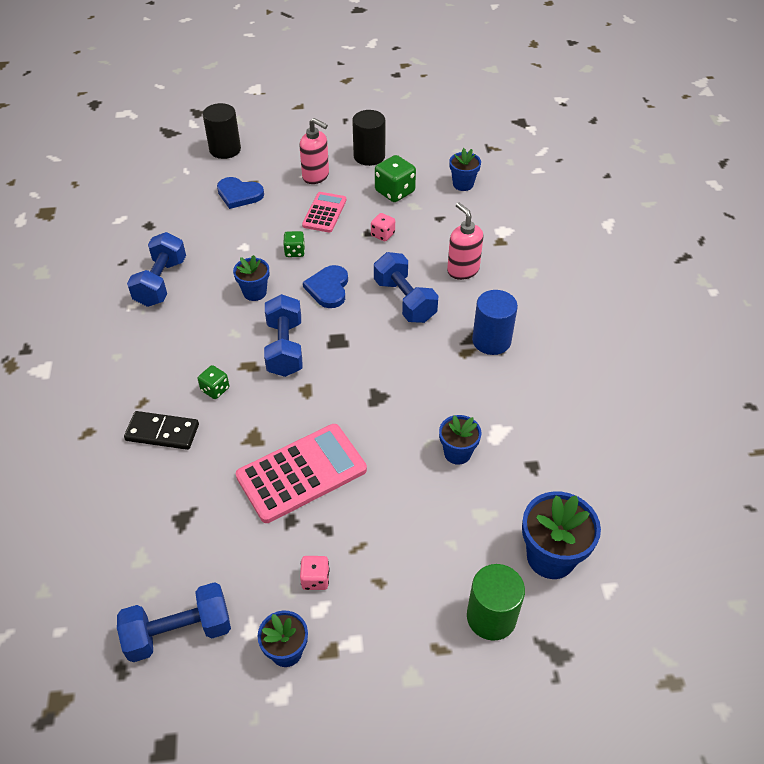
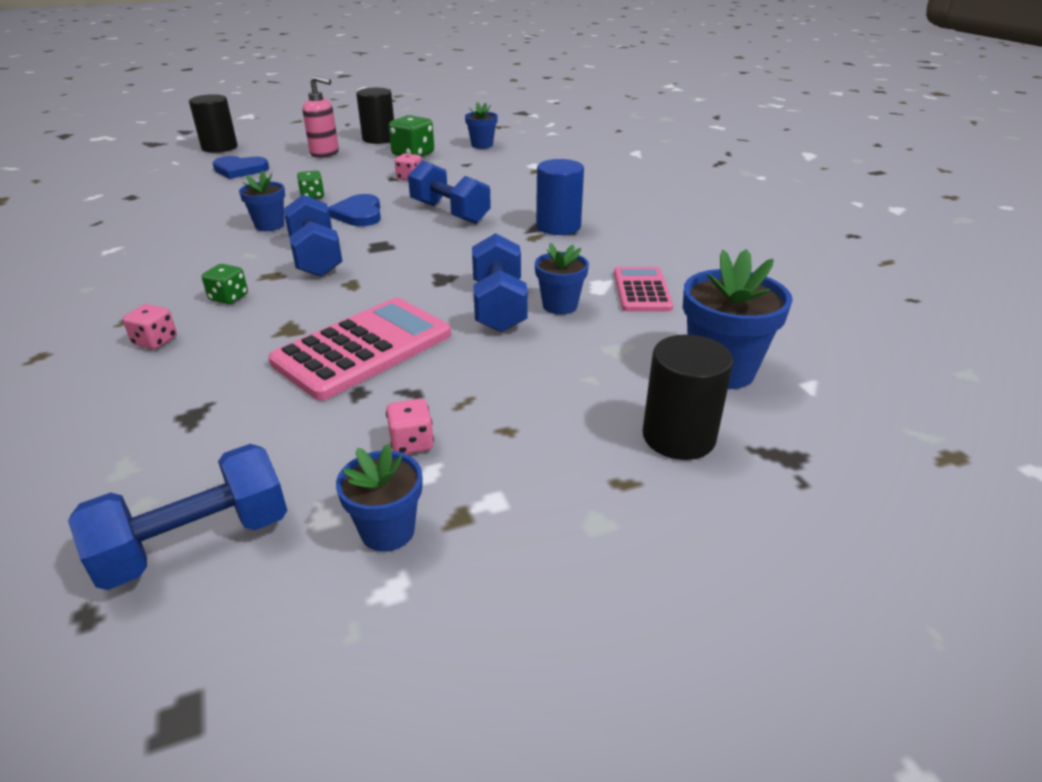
camera: 15 degrees left, 15 degrees down
black domino [124,411,199,450] -> pink dice [123,304,177,349]
blue dumbbell [127,232,186,307] -> blue dumbbell moved to [472,233,528,333]
pink calculator [302,192,347,233] -> pink calculator moved to [614,267,673,311]
pink soap dispenser [447,202,483,280] -> none
green cylinder [467,564,525,641] -> black cylinder [643,334,733,460]

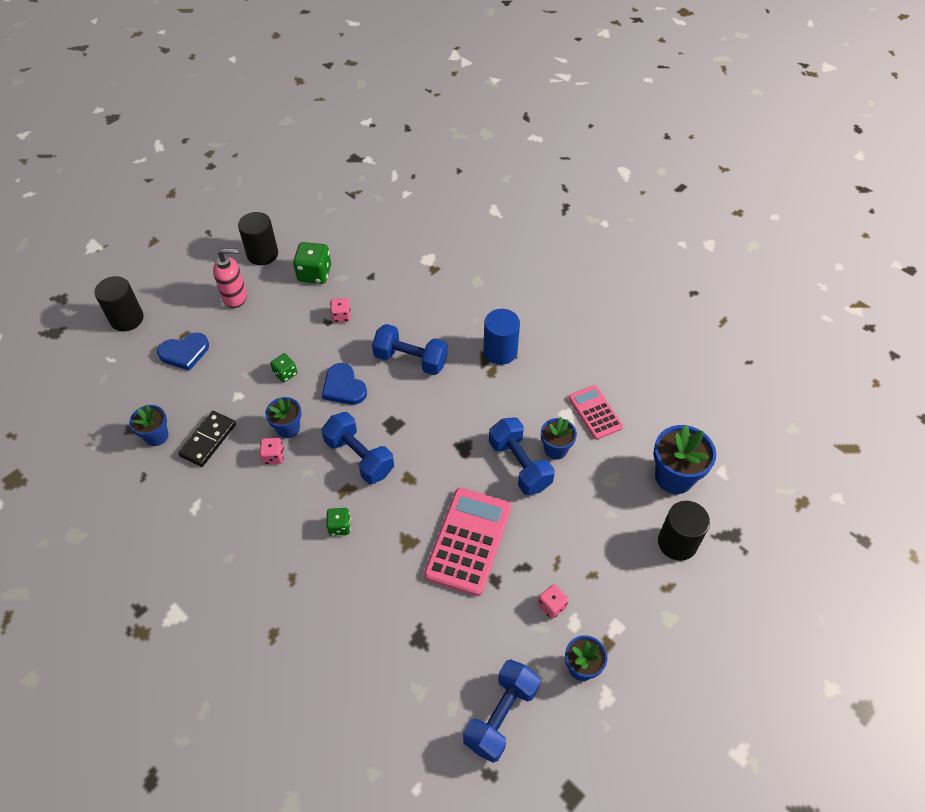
camera: 25 degrees left, 20 degrees up
pink dice [123,304,177,349] -> pink dice moved to [260,438,284,464]
blue flower pot [465,102,498,149] -> blue flower pot moved to [129,405,169,446]
none -> black domino [178,411,236,467]

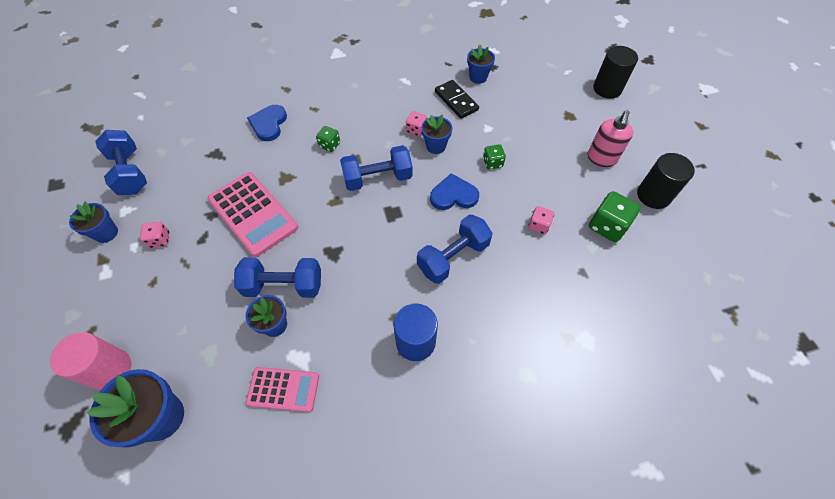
camera: 120 degrees right, 5 degrees up
blue heart [157,332,209,371] -> blue heart moved to [247,105,287,141]
black cylinder [658,501,710,561] -> pink cylinder [50,332,131,390]

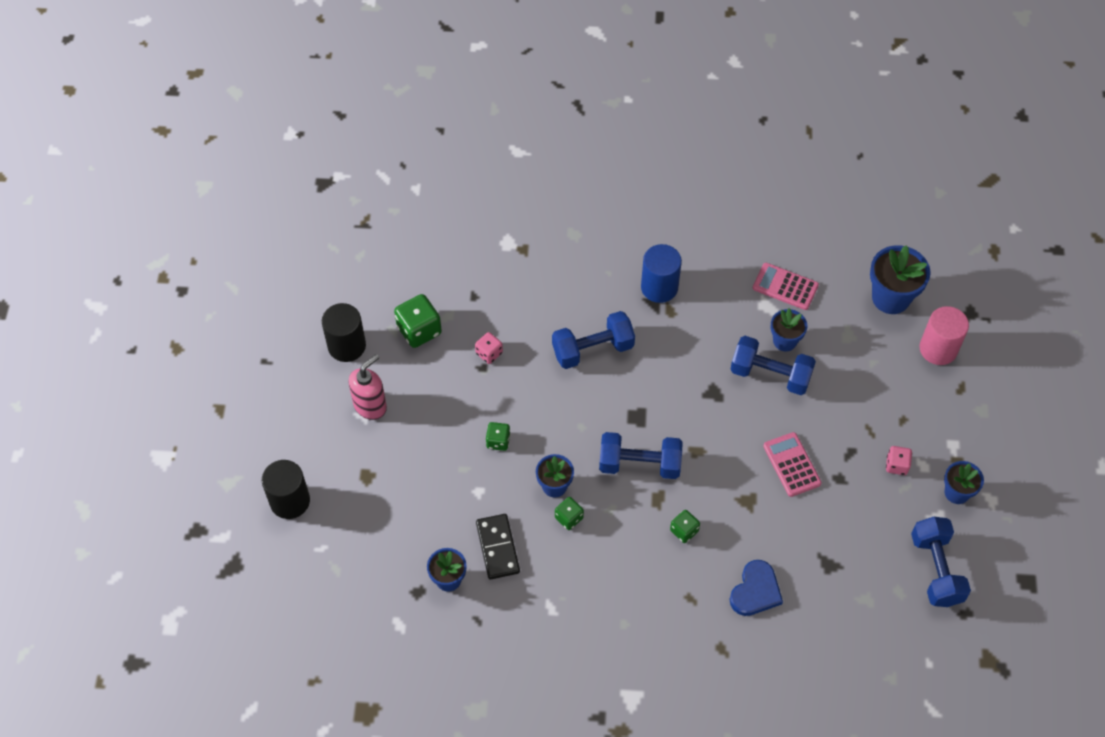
camera: 160 degrees left, 0 degrees up
pink calculator [207,172,298,257] -> pink calculator [763,432,822,497], size x0.60
pink dice [406,111,427,137] -> green dice [555,497,584,530]
blue heart [430,173,479,210] -> none

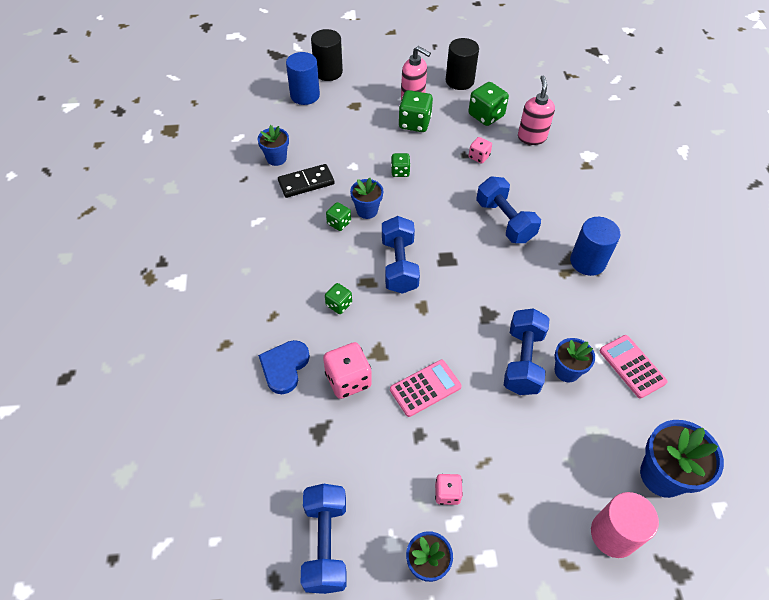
camera: 80 degrees right, 5 degrees down
blue heart [729,560,783,616] -> blue heart turned 90 degrees clockwise [258,340,310,394]
pink calculator [753,263,819,310] -> pink calculator turned 45 degrees counterclockwise [599,335,668,399]
blue dumbbell [911,517,971,607] -> blue dumbbell turned 75 degrees counterclockwise [300,484,346,594]
none -> blue cylinder [286,52,320,105]
none -> pink dice [323,342,372,399]
none -> green dice [398,90,433,132]
none -> pink soap dispenser [518,75,555,145]

